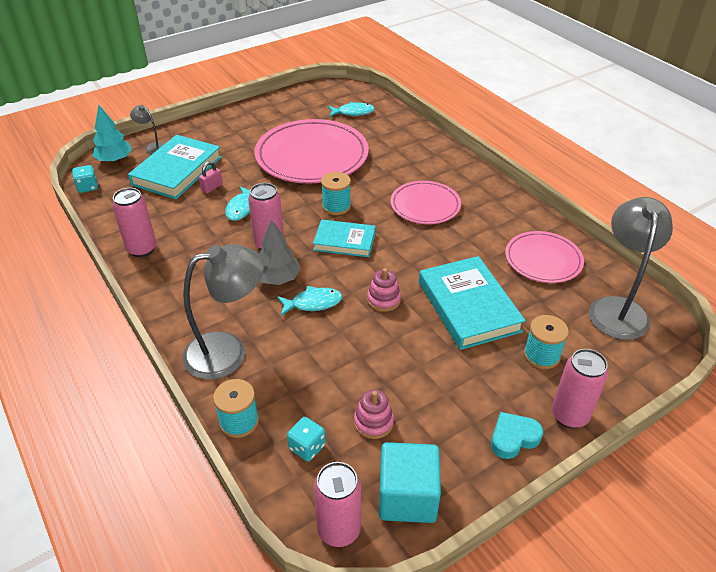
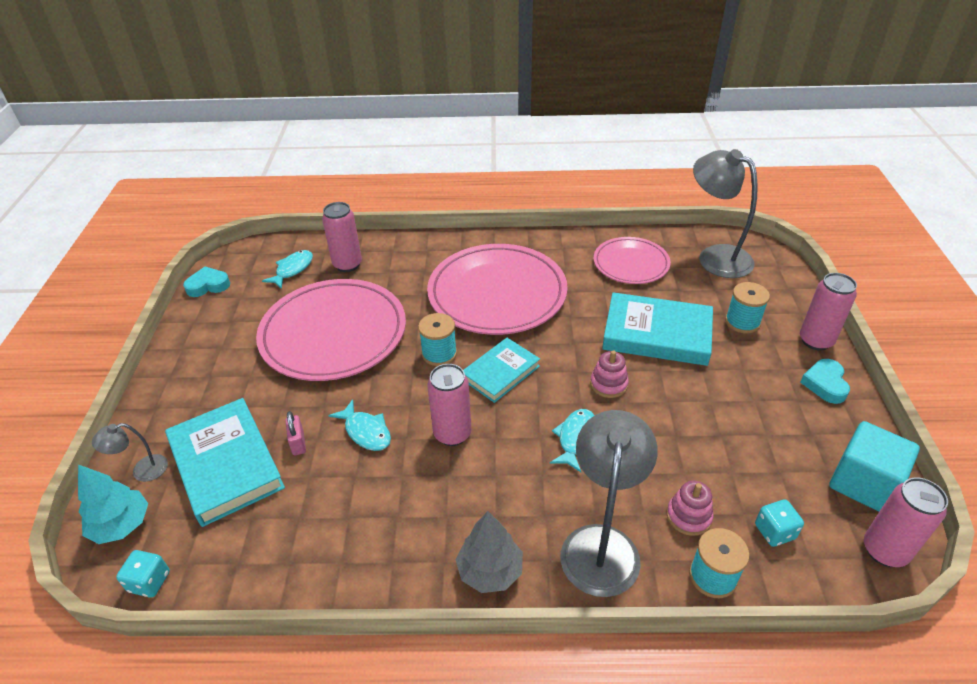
camera: 55 degrees left, 0 degrees up
pink can [112,188,156,257] -> pink can moved to [322,202,362,272]
grey tree [259,219,301,285] -> grey tree moved to [456,511,523,593]
pink stacking toy [354,389,394,439] -> pink stacking toy moved to [667,481,714,536]
pink plate [390,181,461,224] -> pink plate [427,244,568,335], size x1.76
none -> turquoise heart [183,267,230,297]

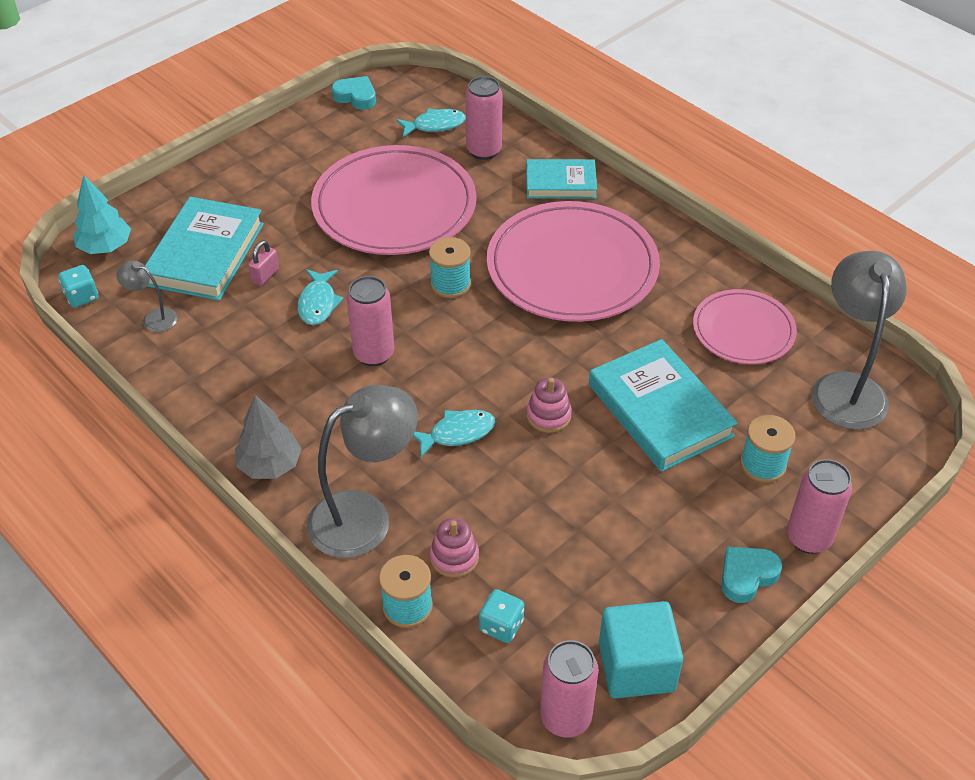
camera: 45 degrees right, 5 degrees up
grey lamp [92,423,168,482] -> grey lamp moved to [116,261,178,332]
turquoise book [463,338,540,403] -> turquoise book moved to [526,159,597,199]

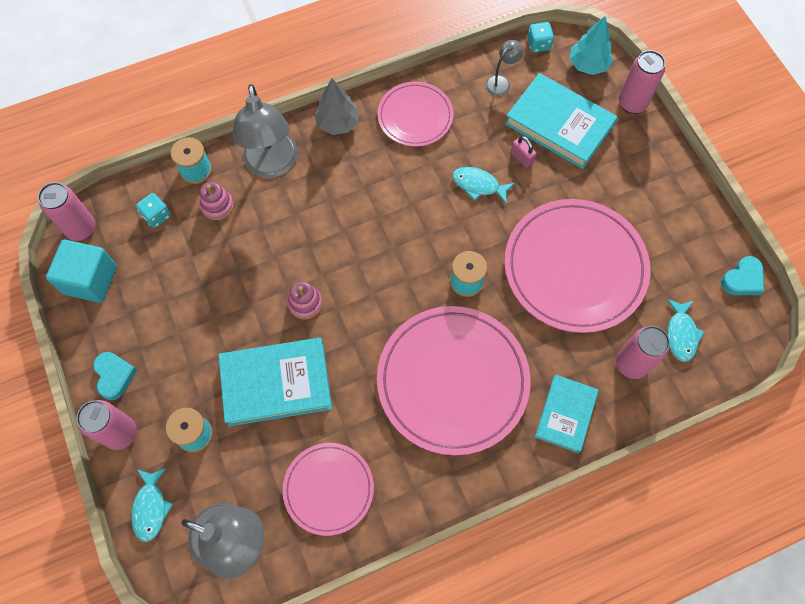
camera: 110 degrees right, 20 degrees up
pink can [346,276,394,366] -> pink can moved to [619,50,665,114]
turquoise fish [413,410,495,457] -> turquoise fish moved to [131,468,173,542]
none -> pink plate [377,82,454,147]

